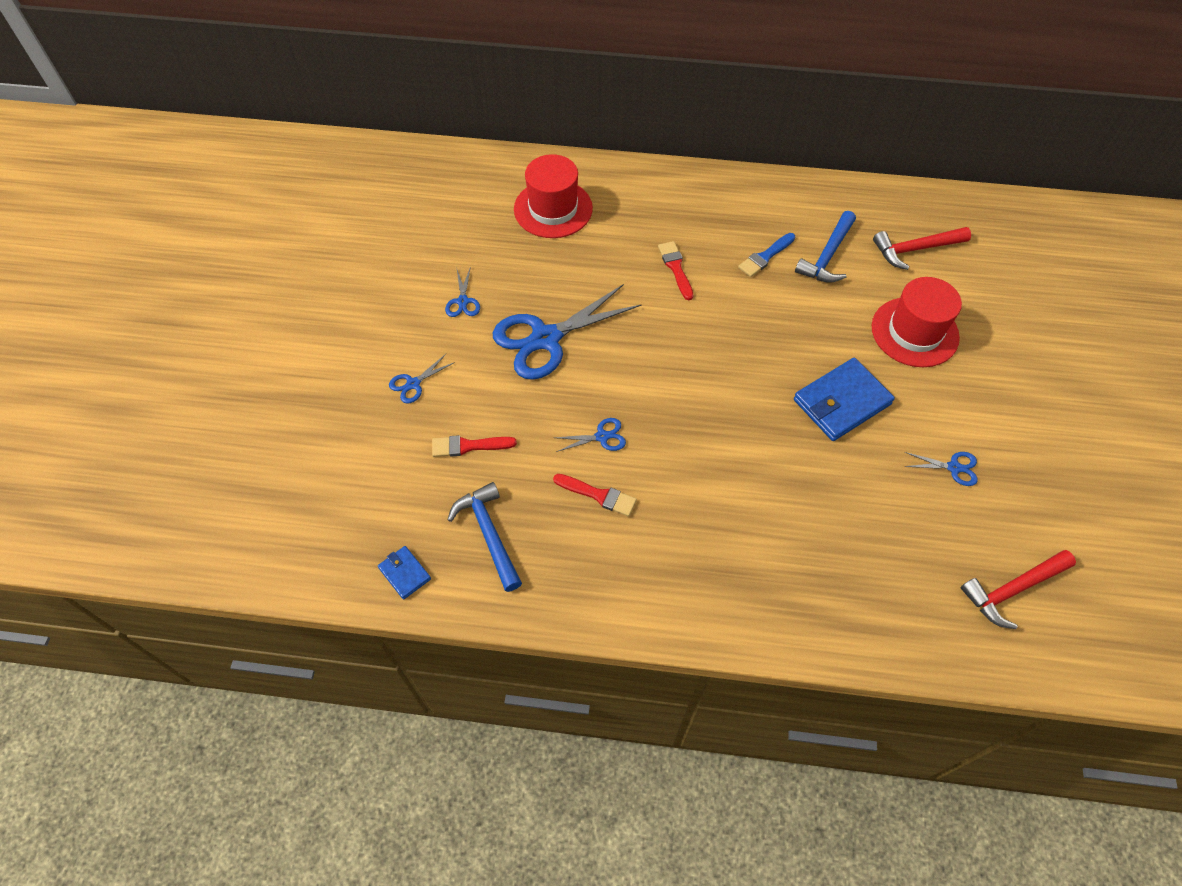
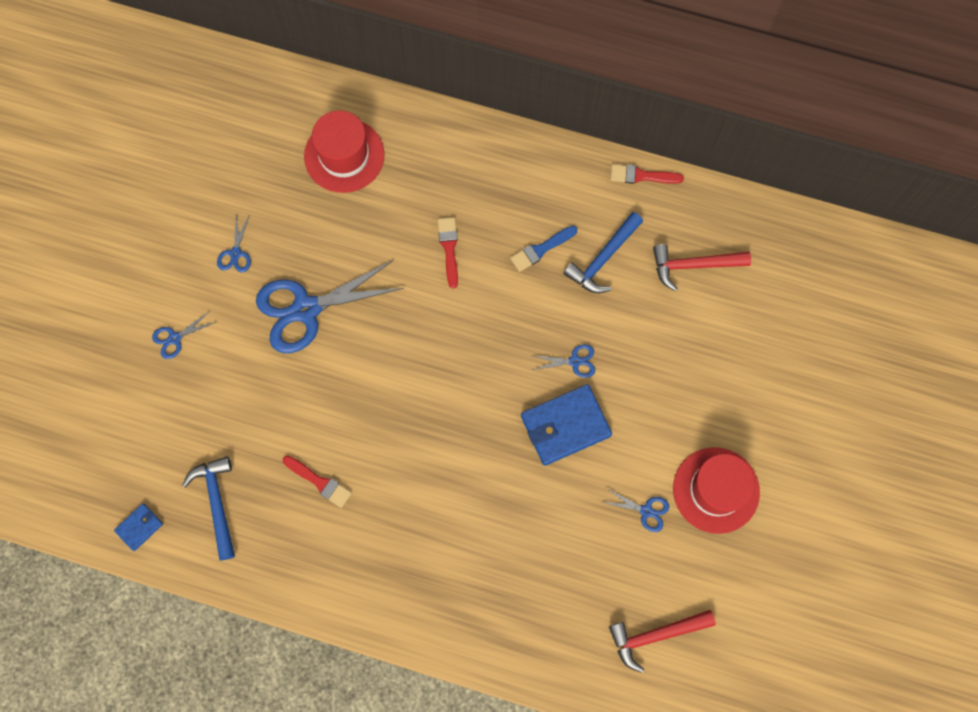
camera: 10 degrees right, 15 degrees up
blue wallet [378,546,431,600] -> blue wallet turned 75 degrees clockwise [114,503,163,551]
red brush [432,435,517,457] -> red brush moved to [610,164,684,184]
blue scissors [555,418,626,452] -> blue scissors moved to [532,344,595,378]
red hat [872,277,962,367] -> red hat moved to [673,447,760,534]

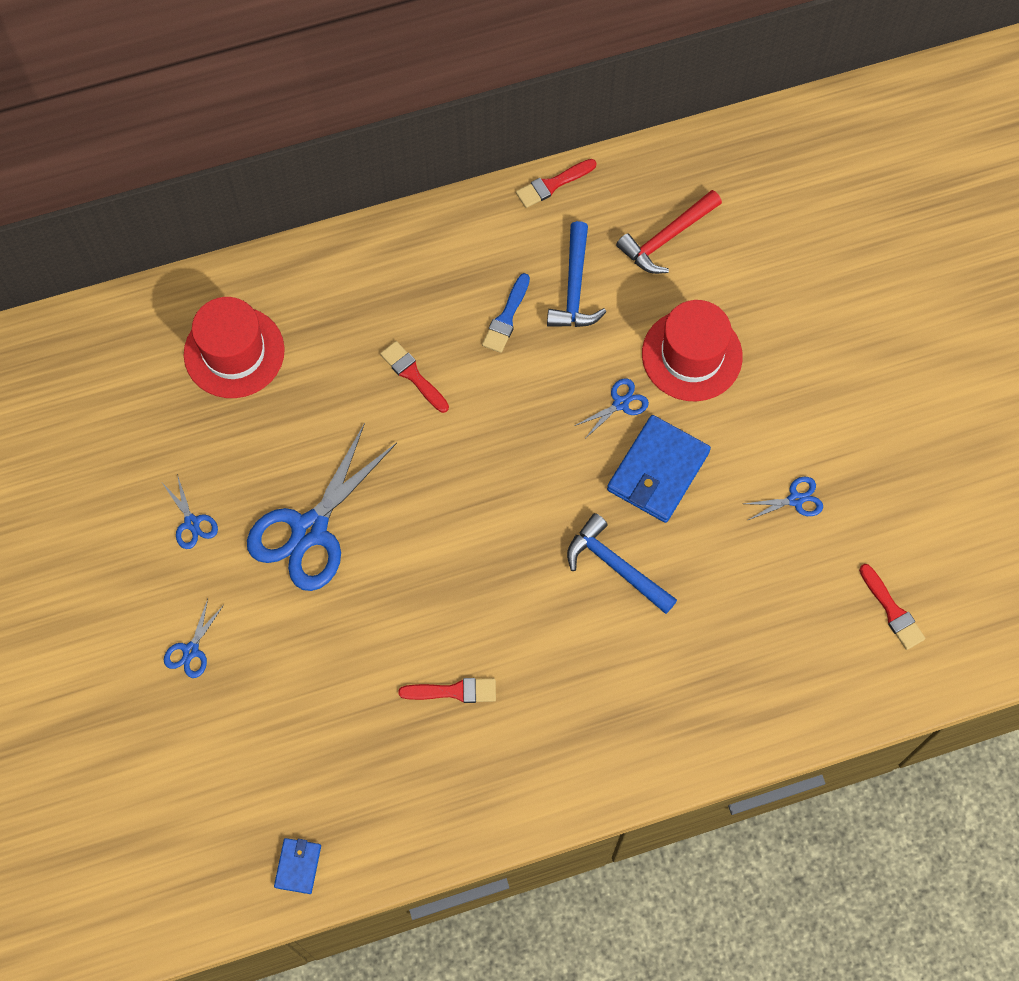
camera: 35 degrees left, 5 degrees down
blue hammer [182,456,235,560] -> blue hammer moved to [567,513,677,614]
red hammer [609,610,716,673] -> red brush [859,564,925,650]
red hat [673,447,760,534] -> red hat moved to [642,300,743,401]

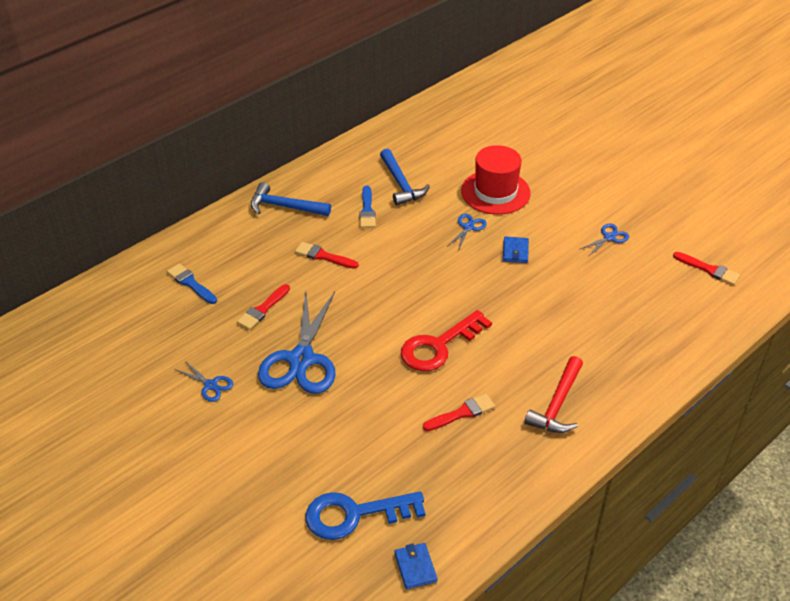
camera: 25 degrees left, 25 degrees down
blue scissors [164,599,224,678] -> none
red hat [184,297,285,398] -> blue brush [167,263,217,304]
red brush [516,159,597,208] -> red brush moved to [237,284,290,330]
blue hammer [567,513,677,614] -> blue hammer moved to [251,182,331,216]
blue wallet [607,415,711,523] -> blue wallet [503,236,529,263], size x0.50
red hammer [616,190,722,274] -> red hammer moved to [524,356,583,433]
none -> blue key [306,491,425,540]
none -> red key [401,310,492,371]

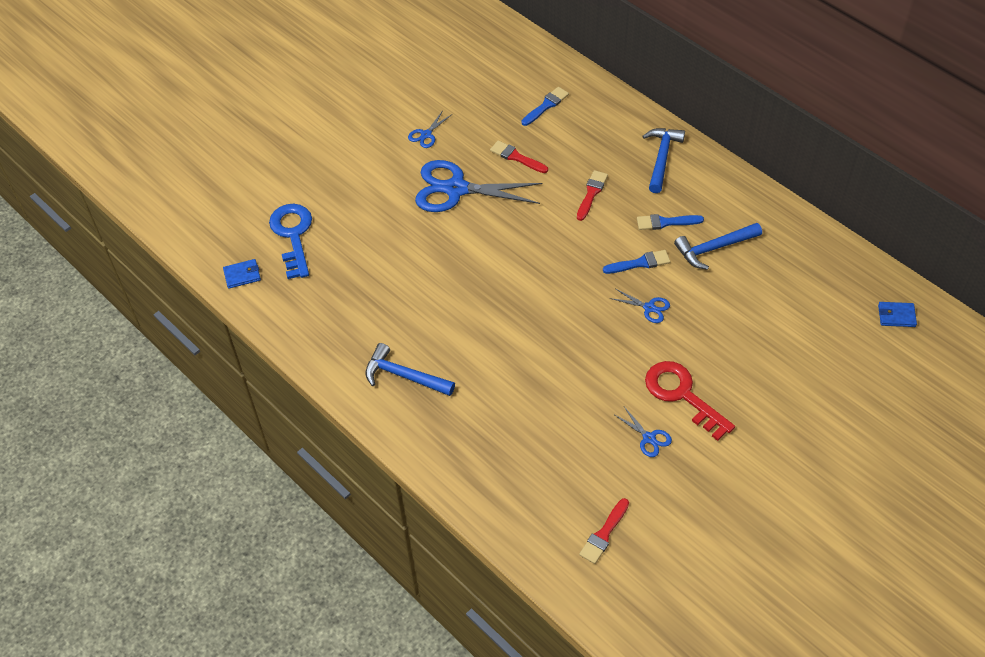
camera: 90 degrees right, 10 degrees up
red key [401,310,492,371] -> red key moved to [645,361,735,441]
red brush [423,394,495,431] -> none
red hat [461,145,531,215] -> none
blue wallet [503,236,529,263] -> blue wallet moved to [878,302,917,327]
red hammer [524,356,583,433] -> blue hammer [365,343,455,396]
none -> blue brush [603,250,671,274]

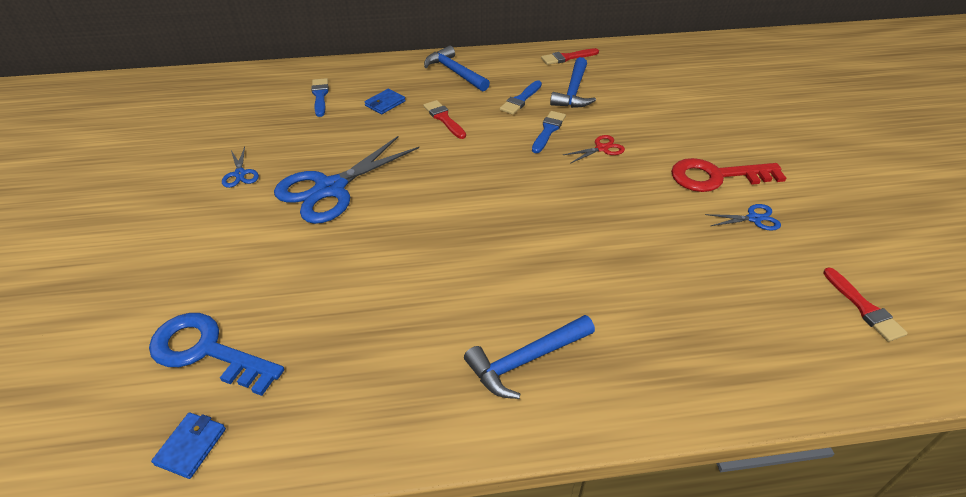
camera: 55 degrees left, 10 degrees down
red brush [490,140,548,173] -> red brush moved to [541,48,599,65]
blue scissors [610,289,670,323] -> red scissors [563,135,625,164]
blue wallet [878,302,917,327] -> blue wallet moved to [364,89,406,114]

